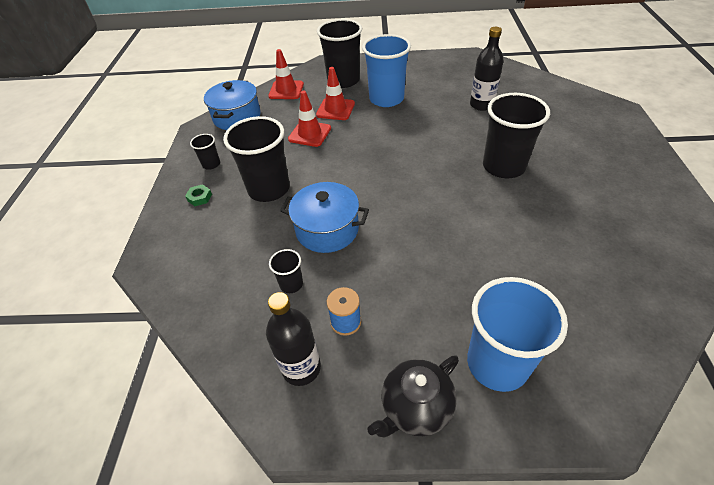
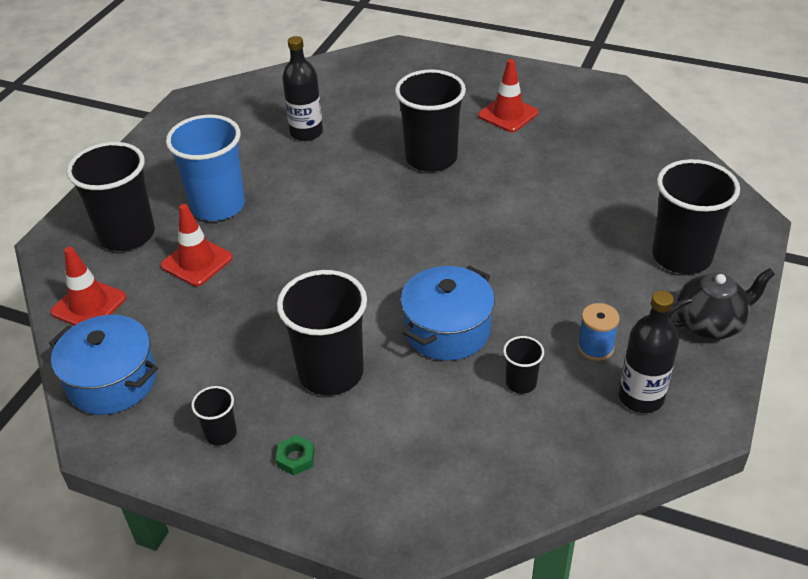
camera: 70 degrees left, 5 degrees down
red traffic cone [288,91,331,147] -> red traffic cone moved to [478,59,538,132]
black teapot [367,355,459,438] -> black teapot turned 90 degrees counterclockwise [669,268,775,339]
blue cup [467,277,568,392] -> black cup [652,159,740,274]

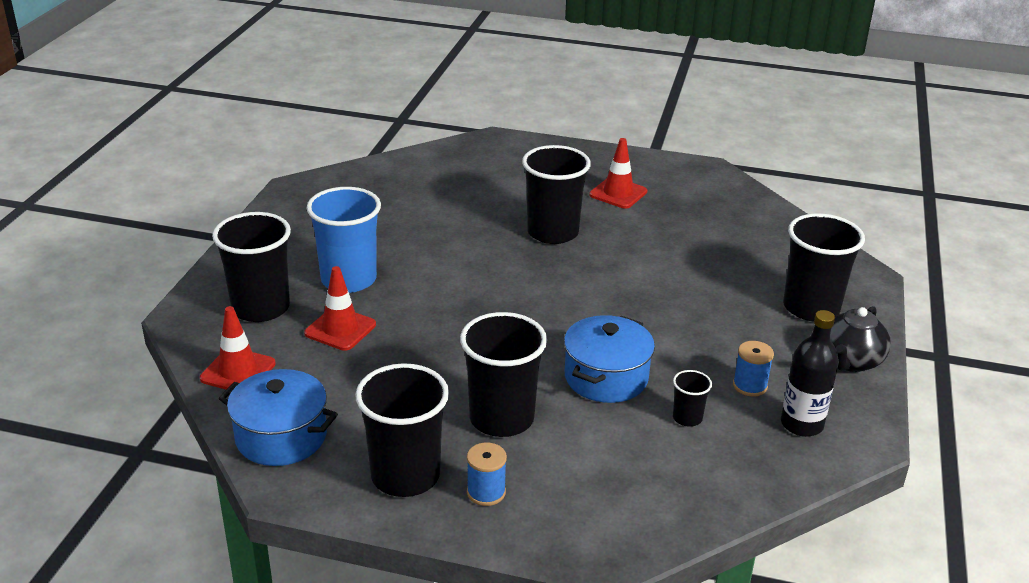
camera: 10 degrees left, 10 degrees down
black cup [191,386,237,445] -> black cup [355,363,449,497], size x2.16
green nut [276,435,315,476] -> blue spool [467,442,507,506]
black bottle [282,36,323,141] -> none
black teapot [669,268,775,339] -> black teapot turned 150 degrees clockwise [830,306,891,372]

